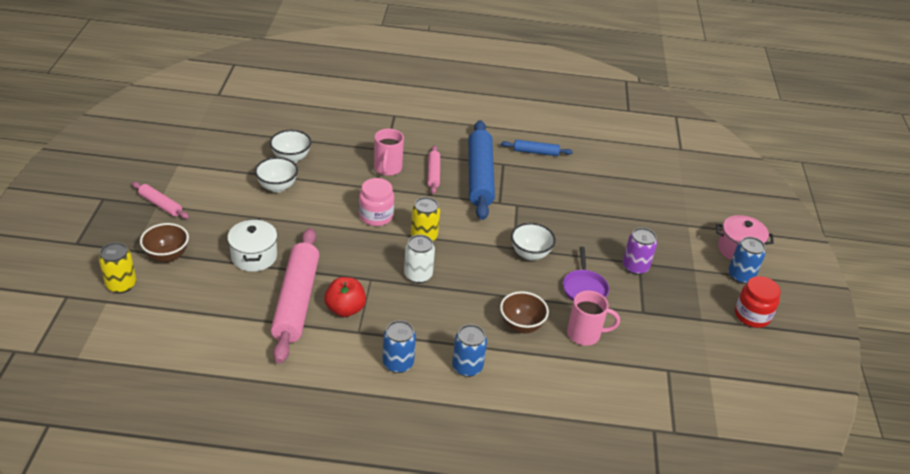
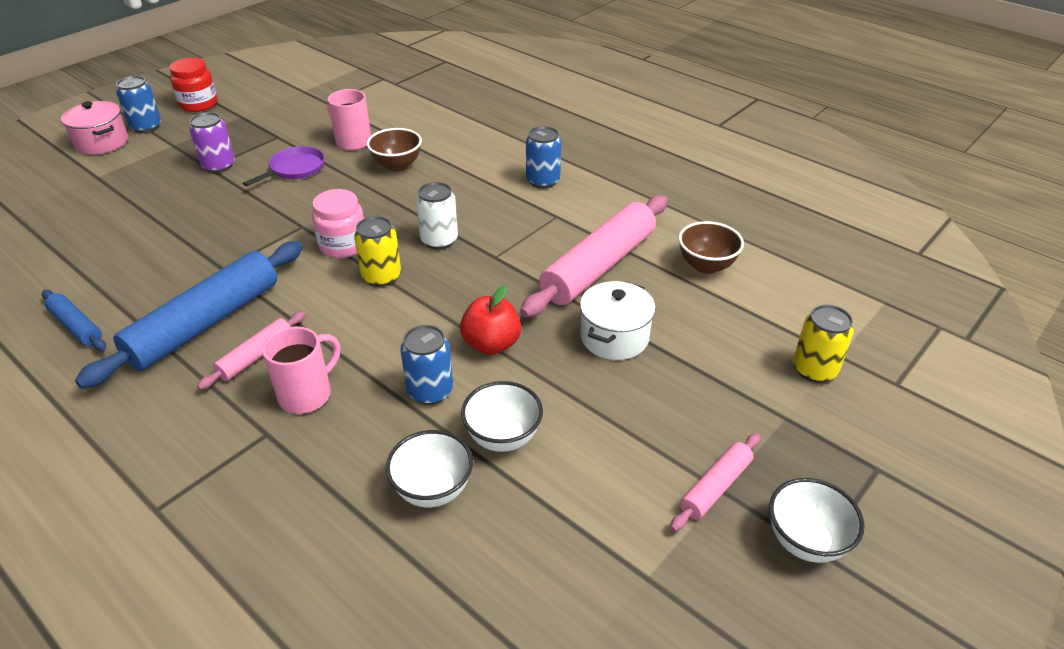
camera: 140 degrees left, 0 degrees up
pink rolling pin [132,182,189,219] -> pink rolling pin turned 60 degrees clockwise [670,433,760,531]
brown bowl [140,223,189,263] -> brown bowl moved to [679,221,744,274]
red apple [324,277,366,317] -> red apple moved to [460,285,521,355]
pink jar [359,178,394,226] -> pink jar moved to [312,189,364,258]
blue can [452,324,487,377] -> blue can moved to [400,325,453,405]
white bowl [511,223,556,260] -> white bowl moved to [769,478,865,563]

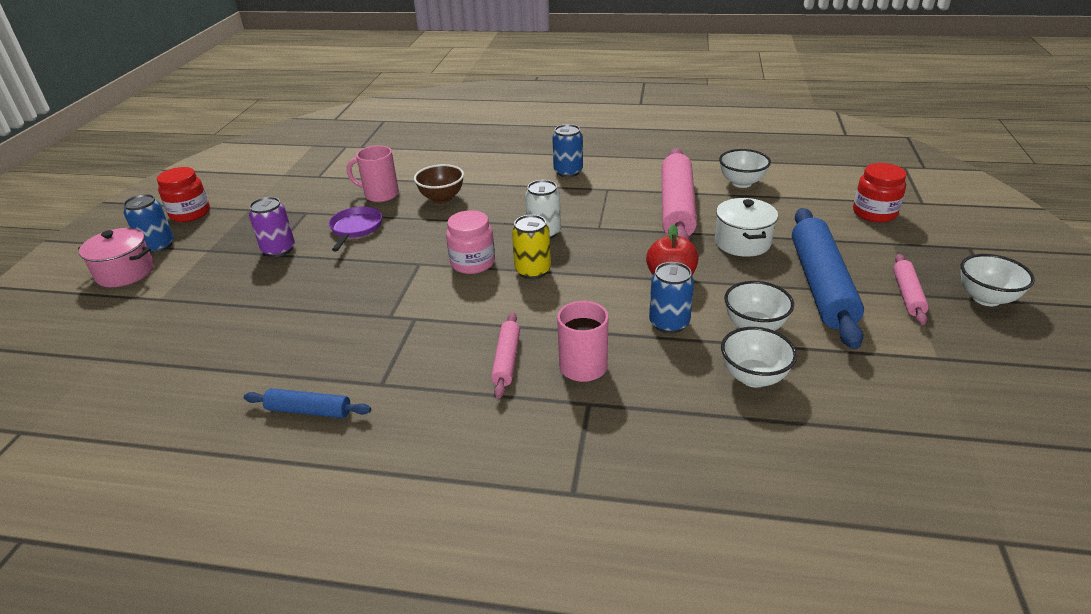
camera: 30 degrees left, 5 degrees down
blue rolling pin [75,241,303,389] -> blue rolling pin moved to [792,208,864,349]
brown bowl [679,221,744,274] -> white bowl [719,149,771,188]
yellow can [793,305,854,383] -> red jar [853,163,907,223]

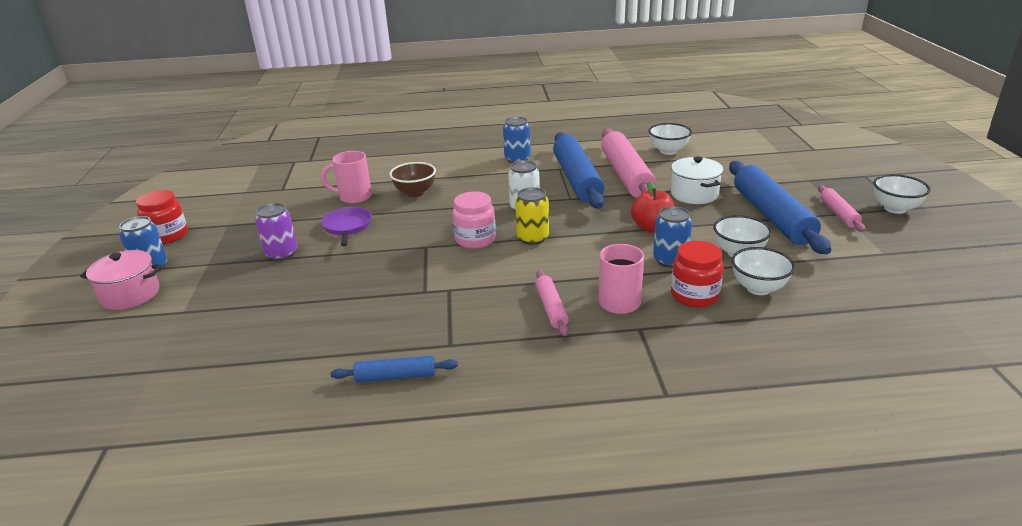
camera: 15 degrees left, 5 degrees down
red jar [853,163,907,223] -> red jar moved to [671,241,724,308]
none -> blue rolling pin [553,132,604,209]

